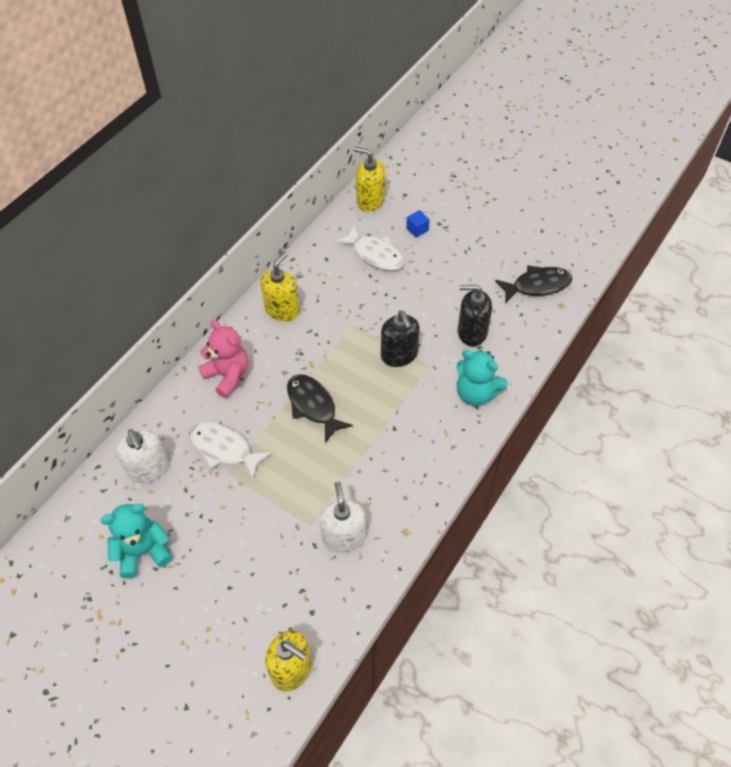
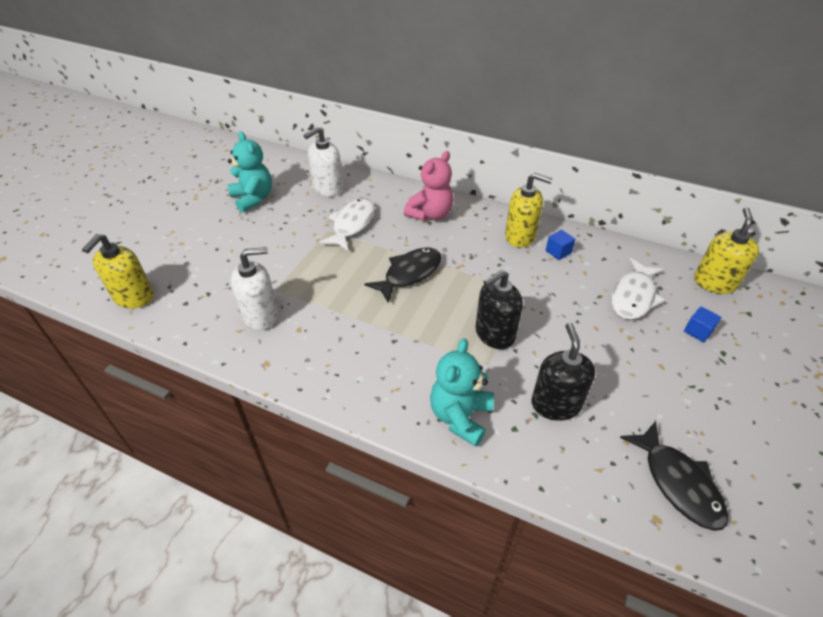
camera: 80 degrees right, 10 degrees down
none -> blue cube [546,230,576,260]

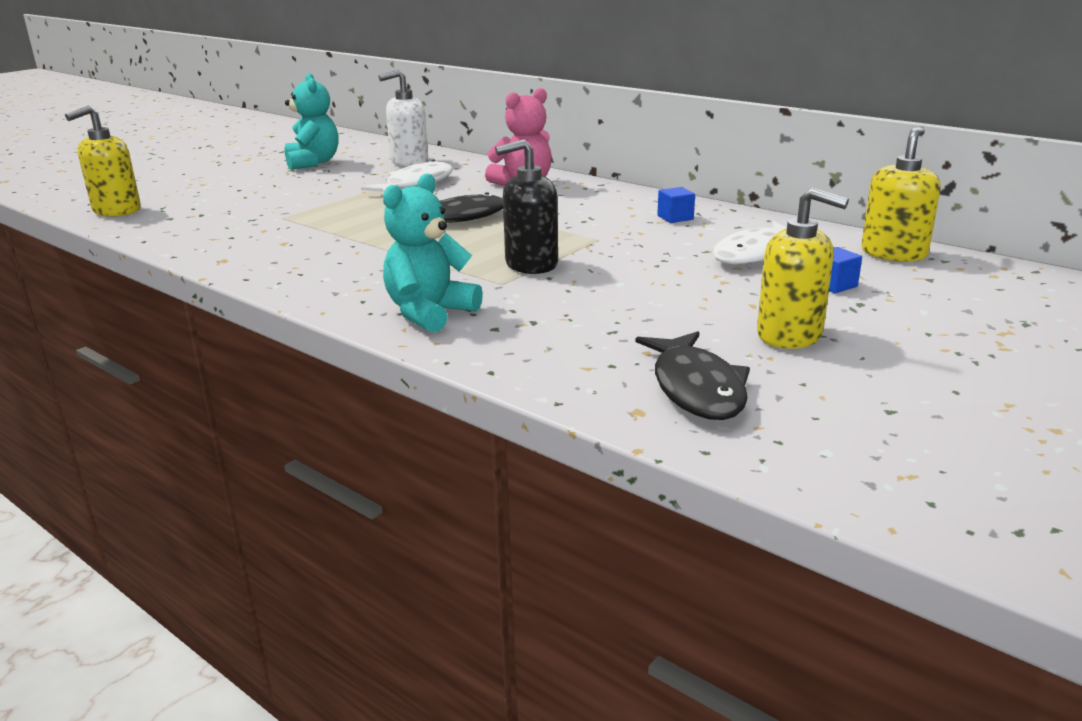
camera: 15 degrees right, 20 degrees down
white soap dispenser [231,247,278,330] -> none
yellow soap dispenser [505,173,553,248] -> yellow soap dispenser moved to [757,188,849,349]
black soap dispenser [531,323,595,421] -> none

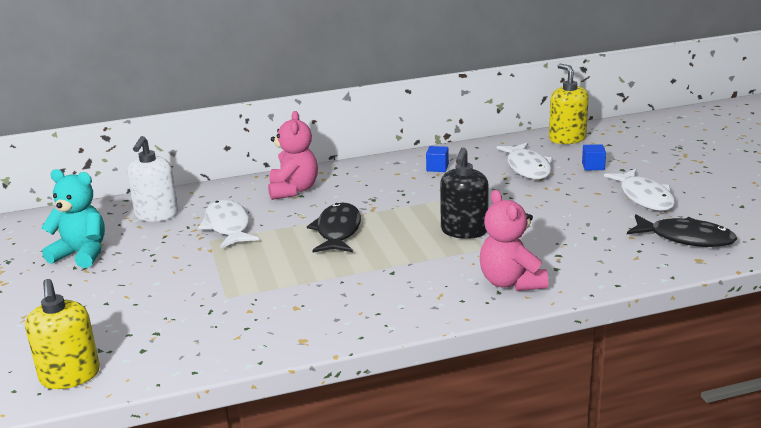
camera: 55 degrees left, 0 degrees up
turquoise teddy bear [383,173,483,333] -> pink teddy bear [480,190,548,291]
yellow soap dispenser [757,188,849,349] -> white fish [604,169,675,211]

